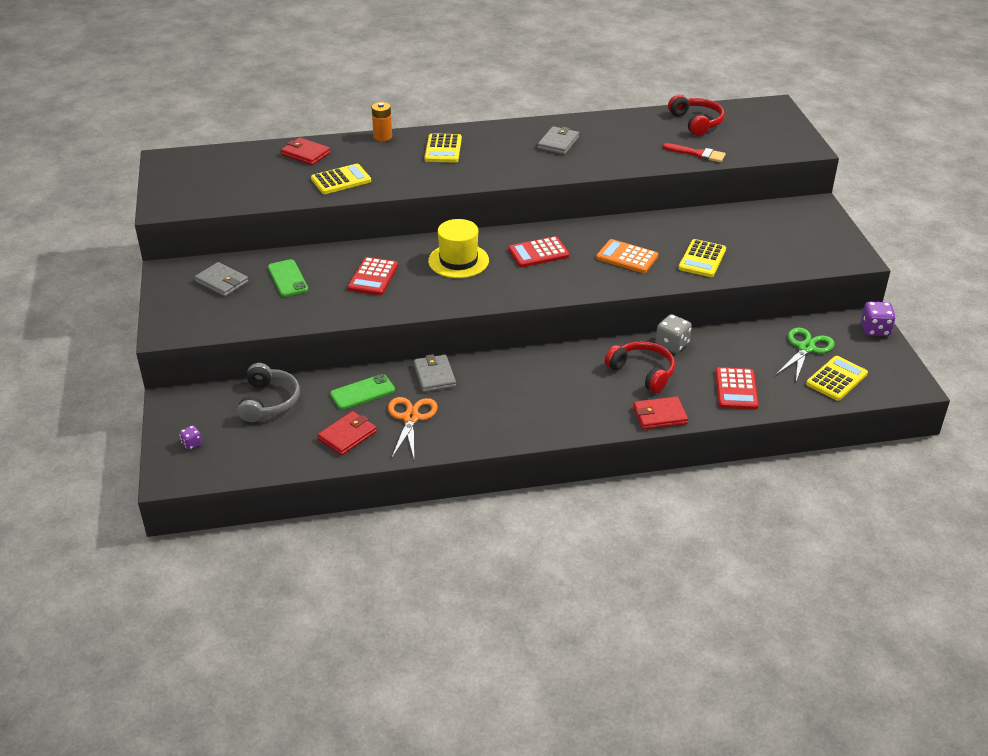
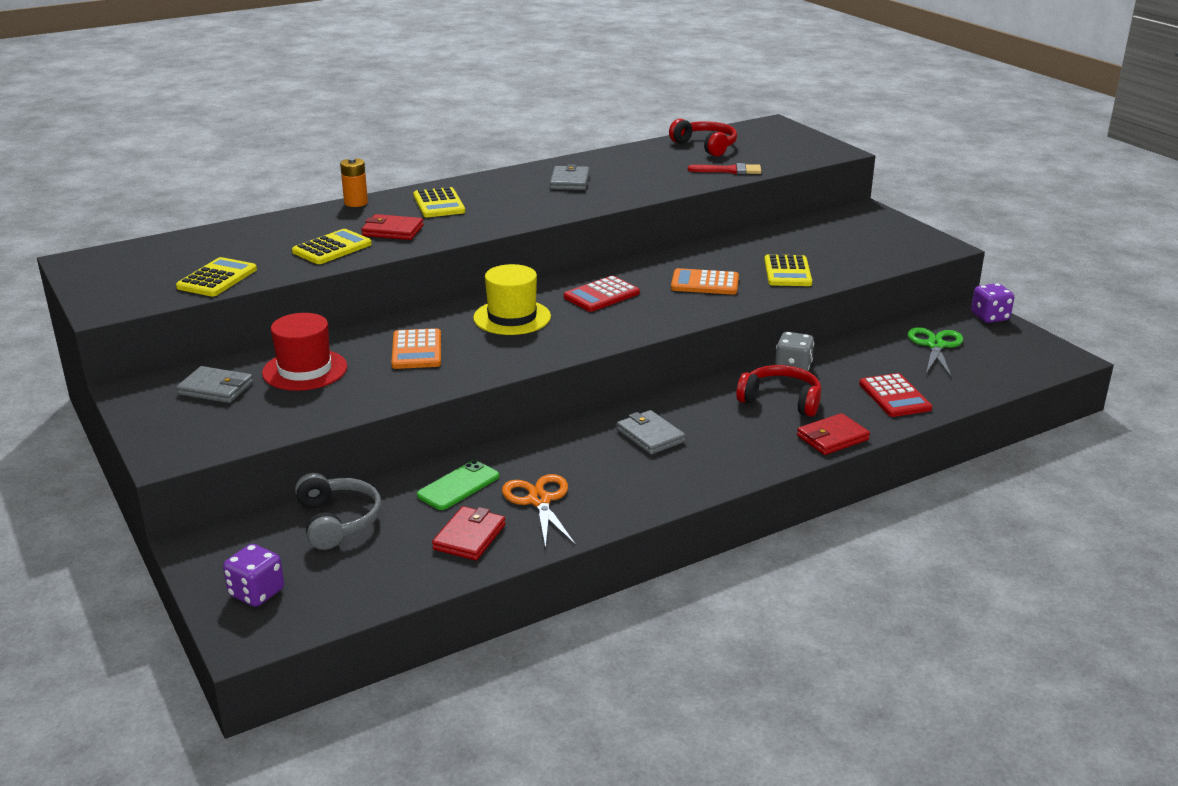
camera: 20 degrees left, 10 degrees down
purple dice [179,425,202,450] -> purple dice [223,544,284,607], size x1.76
green phone [268,259,308,297] -> red hat [262,313,347,391]
red wallet [281,137,331,165] -> red wallet moved to [361,214,424,240]
red calculator [348,257,398,295] -> orange calculator [391,328,441,369]
grey wallet [414,354,456,392] -> grey wallet moved to [617,410,686,455]
yellow calculator [806,356,868,401] -> yellow calculator moved to [176,257,257,297]

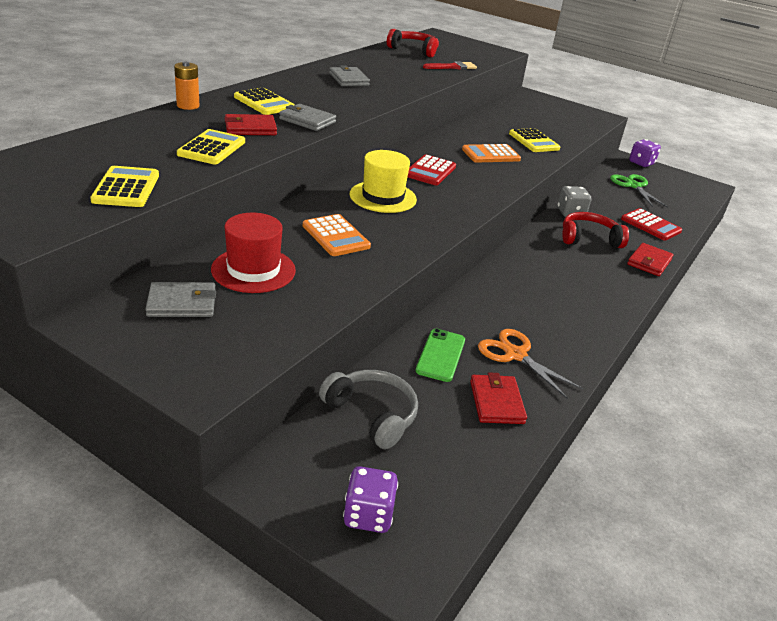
camera: 30 degrees left, 5 degrees up
grey wallet [617,410,686,455] -> grey wallet moved to [279,104,336,131]

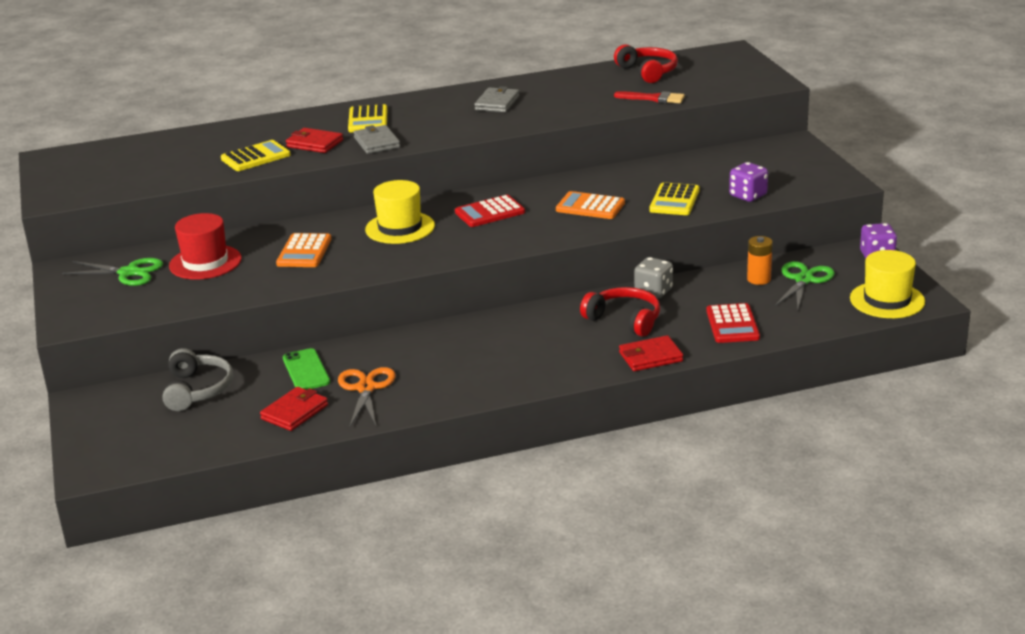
camera: 45 degrees right, 5 degrees down
yellow calculator [90,166,159,207] -> none
grey wallet [145,282,216,317] -> green scissors [62,258,163,286]
orange battery [174,62,200,110] -> orange battery moved to [747,236,773,285]
purple dice [343,466,398,533] -> purple dice moved to [729,162,768,202]
green phone [416,329,465,382] -> green phone turned 75 degrees counterclockwise [283,348,330,390]
none -> yellow hat [850,250,925,318]

